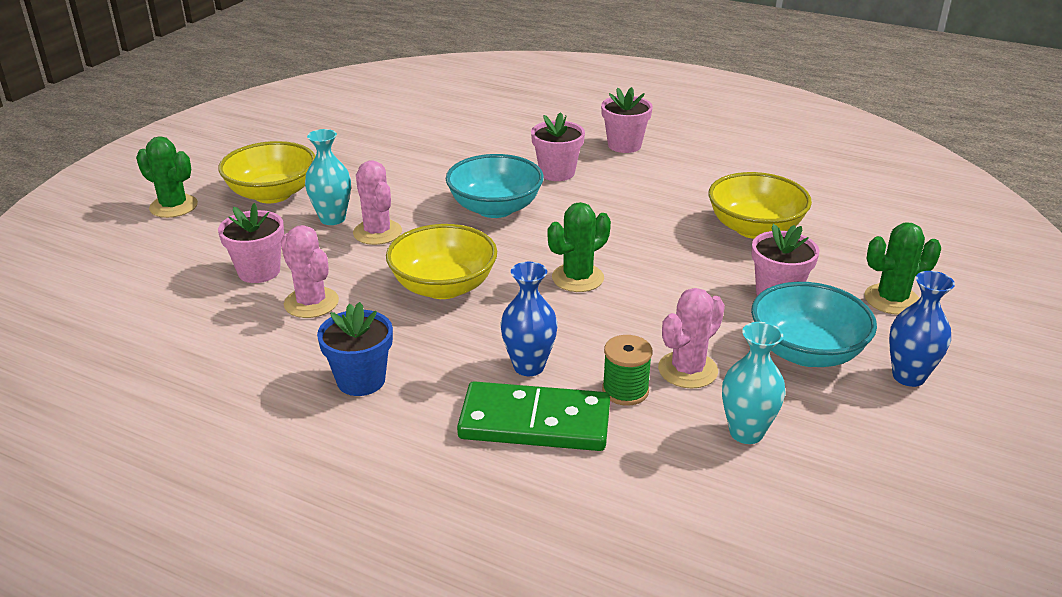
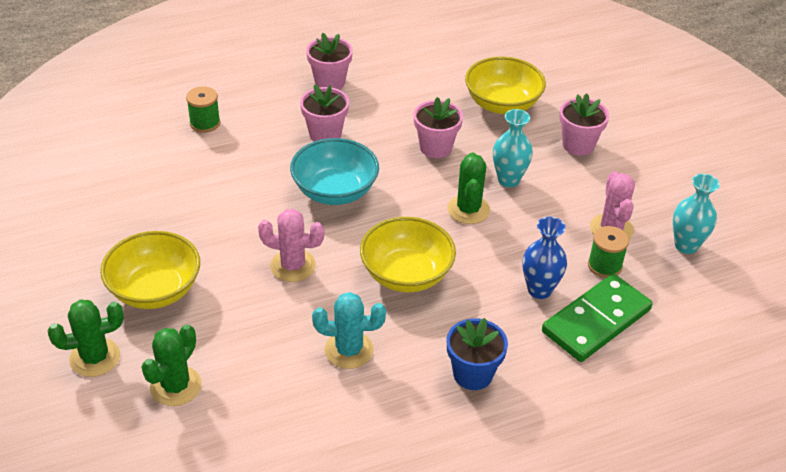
camera: 50 degrees left, 10 degrees up
pink flower pot [218,203,284,283] -> pink flower pot moved to [414,97,463,158]
pink cactus [281,225,339,318] -> turquoise cactus [312,292,386,369]
turquoise vase [305,129,351,225] -> turquoise vase moved to [493,109,533,187]
turquoise bowl [751,282,877,367] -> none
green cactus [864,222,941,315] -> green cactus moved to [141,324,202,406]
blue vase [889,271,955,387] -> none
none -> green spool [186,86,220,133]

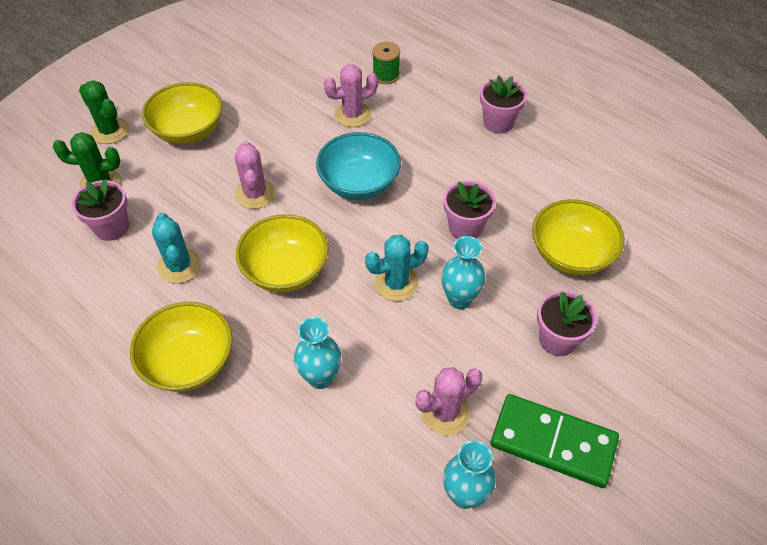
camera: 65 degrees right, 10 degrees up
pink flower pot [300,84,349,141] -> pink flower pot moved to [72,179,129,241]
green cactus [447,153,490,224] -> turquoise cactus [365,235,429,301]
blue flower pot [447,318,508,390] -> yellow bowl [130,302,233,392]
blue vase [522,217,567,299] -> turquoise vase [294,317,341,389]
green domino [542,274,652,362] -> green domino moved to [491,394,619,488]
green spool [588,226,629,278] -> none
none -> pink cactus [324,64,378,127]

